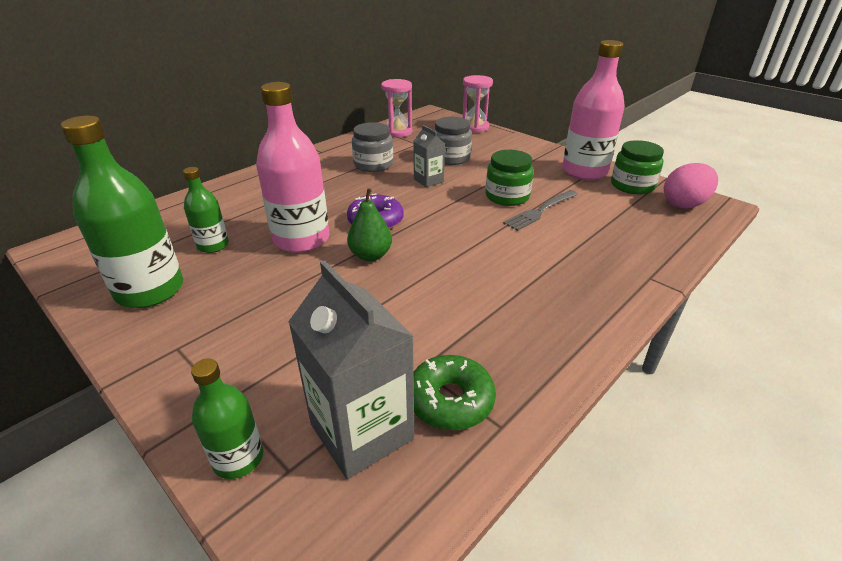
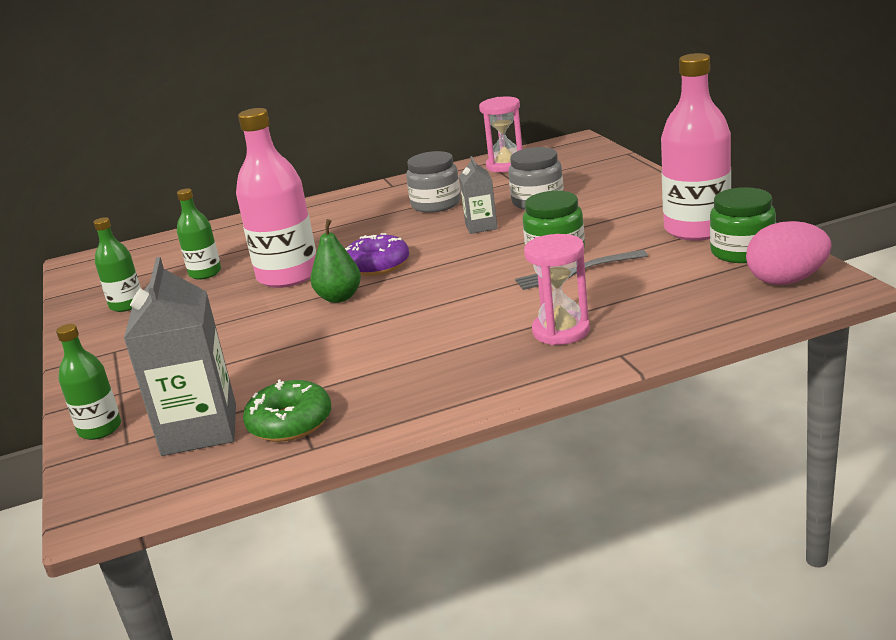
camera: 30 degrees right, 10 degrees down
green bottle [60,116,183,308] -> green bottle [93,217,141,312], size x0.54
pink hourglass [463,75,493,133] -> pink hourglass moved to [524,234,590,345]

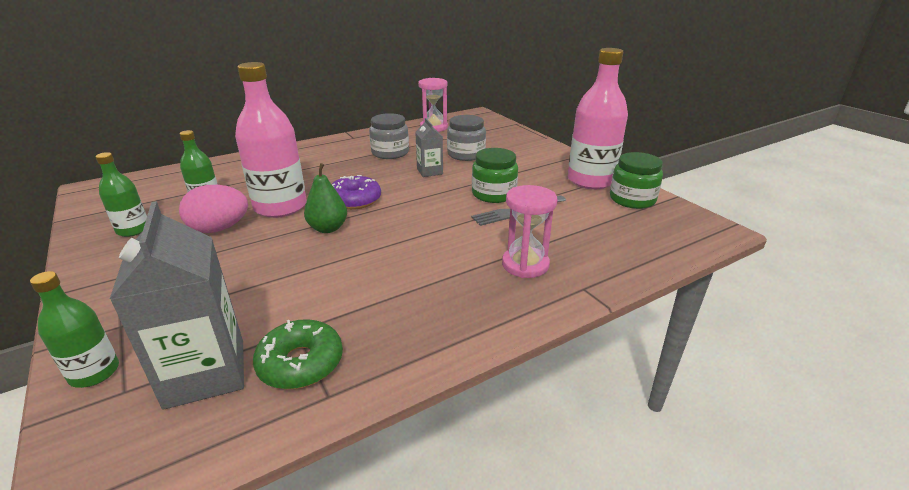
camera: 15 degrees left, 5 degrees up
pink egg [746,221,832,285] -> pink egg moved to [179,185,248,233]

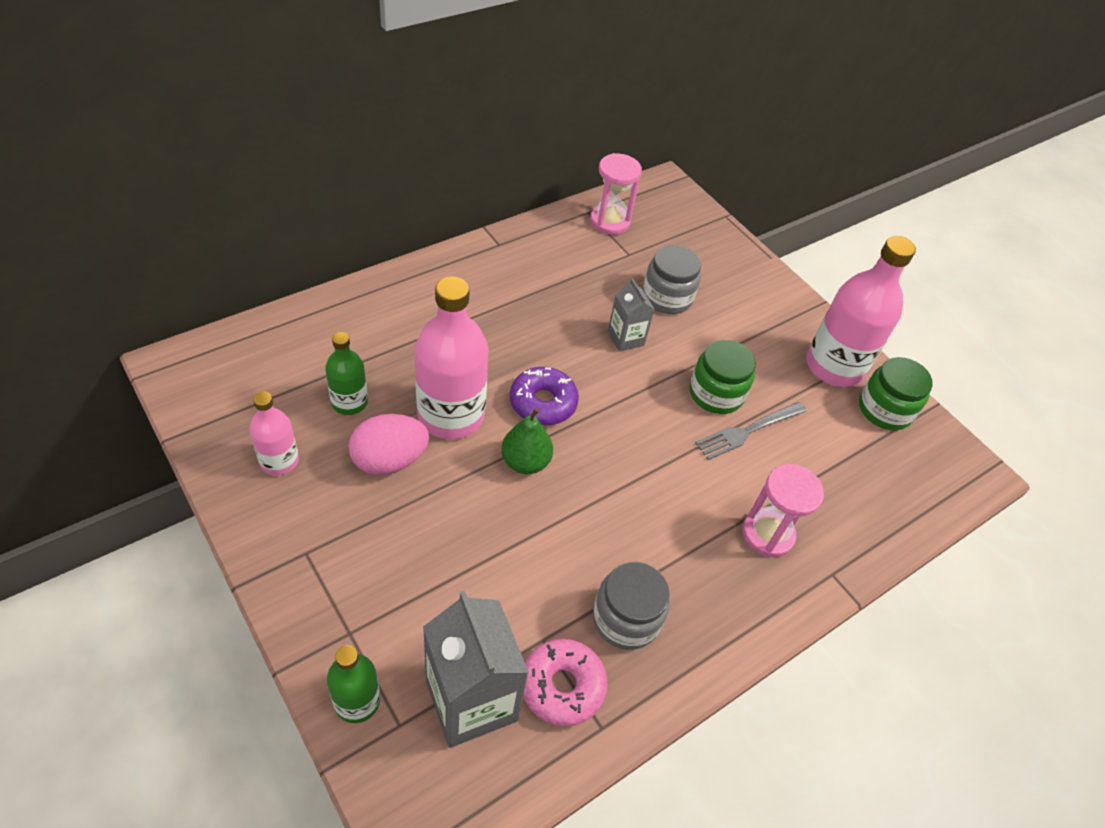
camera: 10 degrees left, 20 degrees up
green bottle [95,152,147,237] -> pink bottle [249,392,299,476]
green donut [253,319,343,389] -> pink donut [523,639,608,726]
grey jar [369,113,409,159] -> grey jar moved to [593,562,670,650]

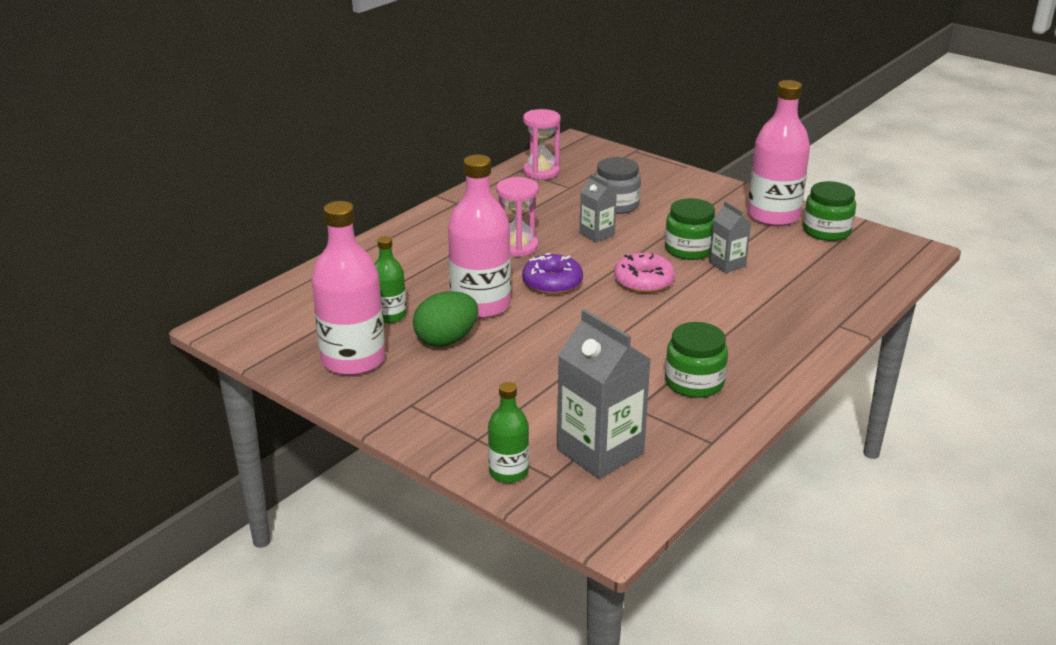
camera: 10 degrees left, 20 degrees down
pink bottle [249,392,299,476] -> pink bottle [311,201,385,375], size x1.86
pink egg [349,414,429,475] -> green egg [413,291,478,347]
green pear [501,408,553,474] -> none
pink donut [523,639,608,726] -> pink donut moved to [614,253,675,293]
grey jar [593,562,670,650] -> green jar [665,322,728,398]
grey fork [695,402,807,460] -> grey carton [709,201,751,273]
pink hourglass [742,464,824,557] -> pink hourglass moved to [496,177,539,257]

